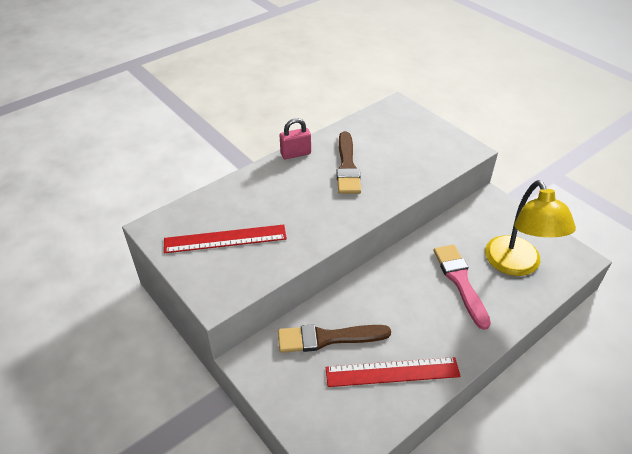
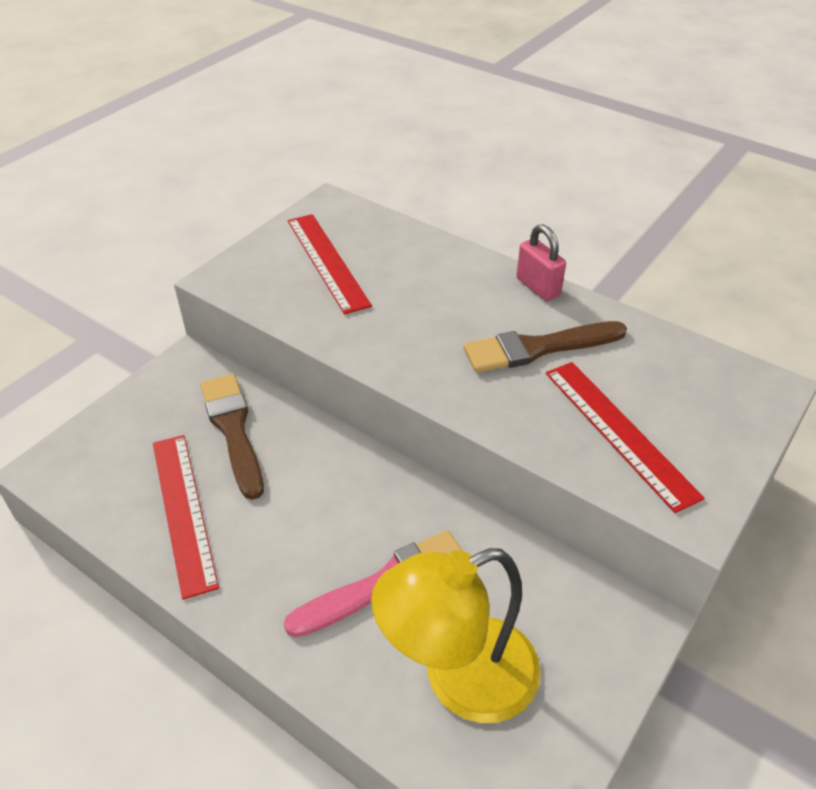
camera: 75 degrees right, 0 degrees up
none -> red ruler [546,362,705,513]

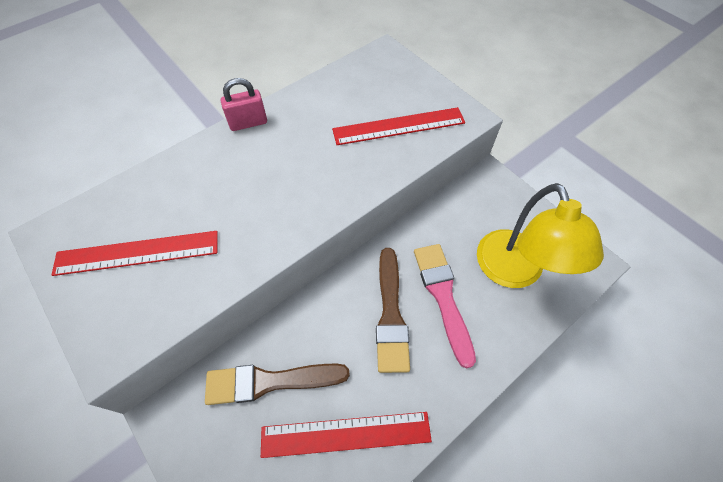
camera: 75 degrees left, 15 degrees up
brown brush [464,321,627,373] -> brown brush moved to [376,248,410,373]

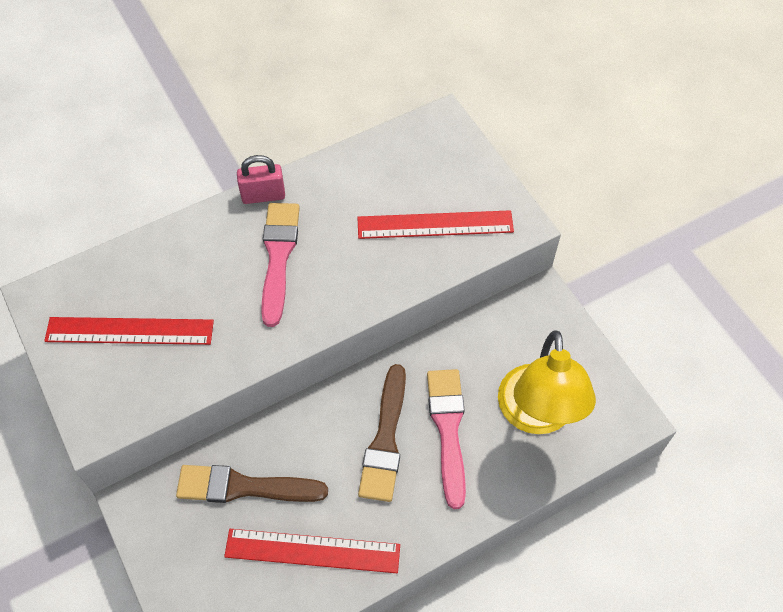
camera: 10 degrees right, 0 degrees up
none -> pink brush [261,203,300,327]

